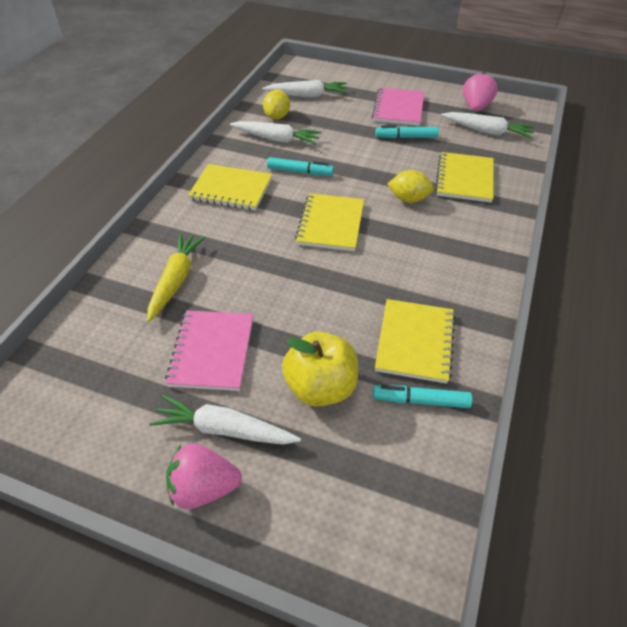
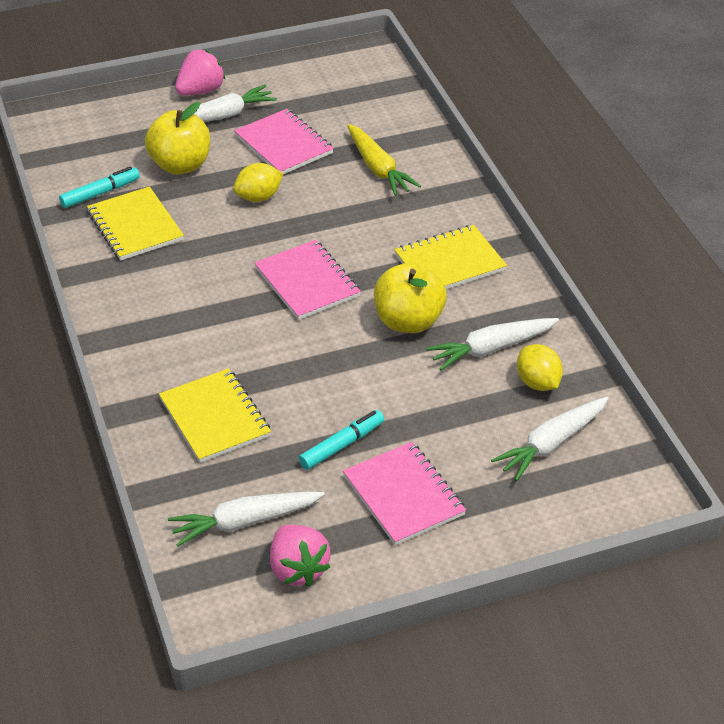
camera: 140 degrees right, 5 degrees down
turquoise marker [267,157,334,176] -> yellow apple [374,262,447,333]
yellow notebook [295,193,364,251] -> pink notebook [254,240,361,320]
yellow lemon [387,170,434,203] -> yellow lemon moved to [233,163,283,202]

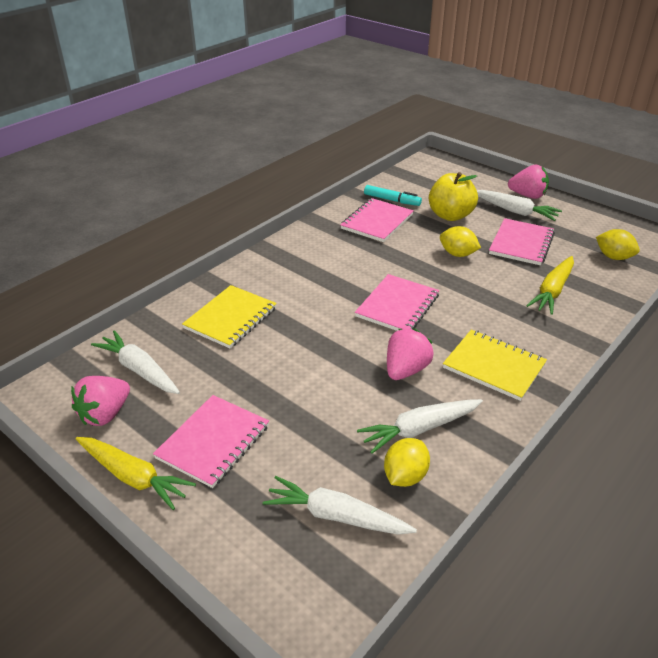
camera: 60 degrees right, 5 degrees down
yellow notebook [87,186,184,261] -> pink notebook [340,198,414,242]
turquoise marker [299,410,384,470] -> none
yellow apple [374,262,447,333] -> pink strawberry [387,329,434,380]
white carrot [426,318,559,370] -> white carrot turned 60 degrees counterclockwise [357,399,483,454]
none -> yellow carrot [76,437,196,510]
none -> yellow lemon [596,229,640,260]

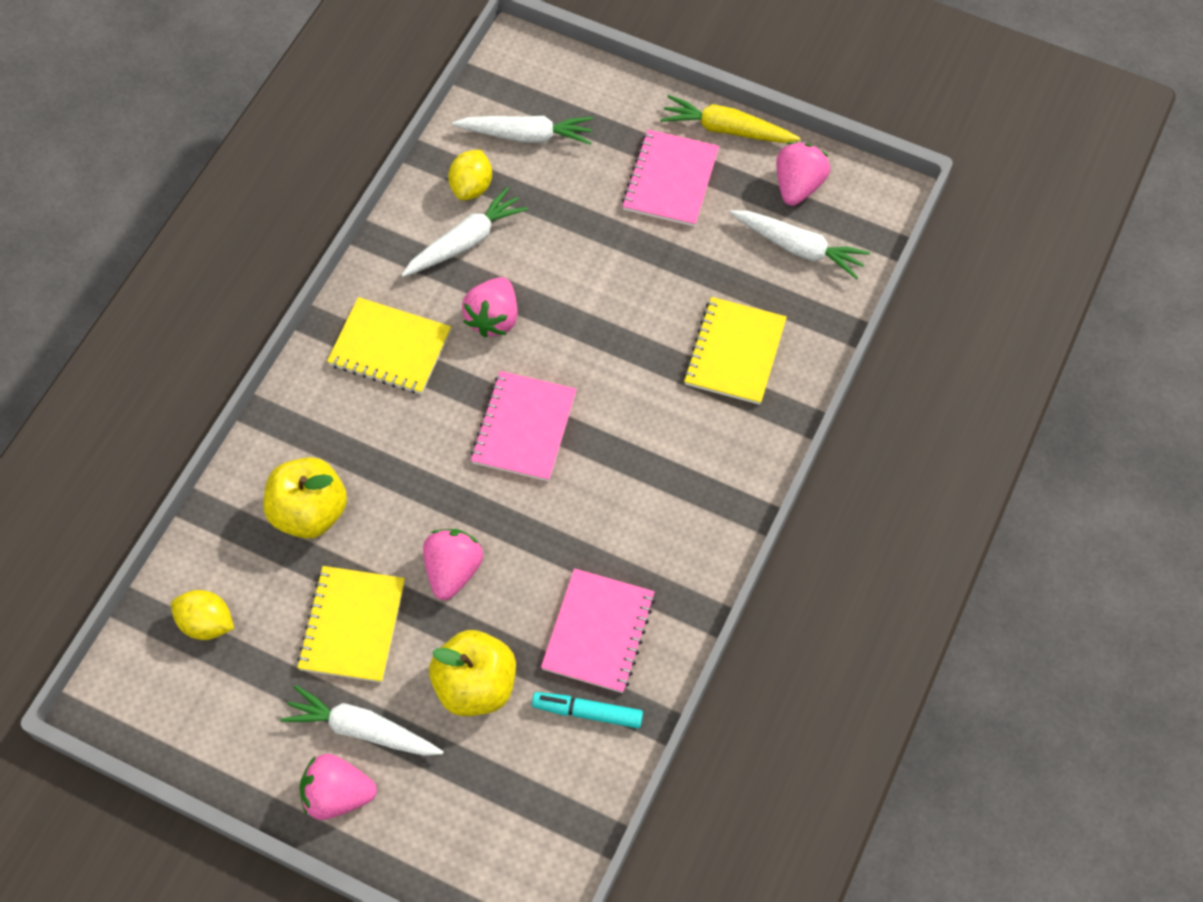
camera: 165 degrees right, 25 degrees up
yellow lemon [440,226,481,257] -> pink strawberry [423,529,483,600]
pink notebook [489,218,555,265] -> yellow notebook [297,566,405,683]
yellow carrot [526,256,574,315] -> yellow apple [263,457,347,539]

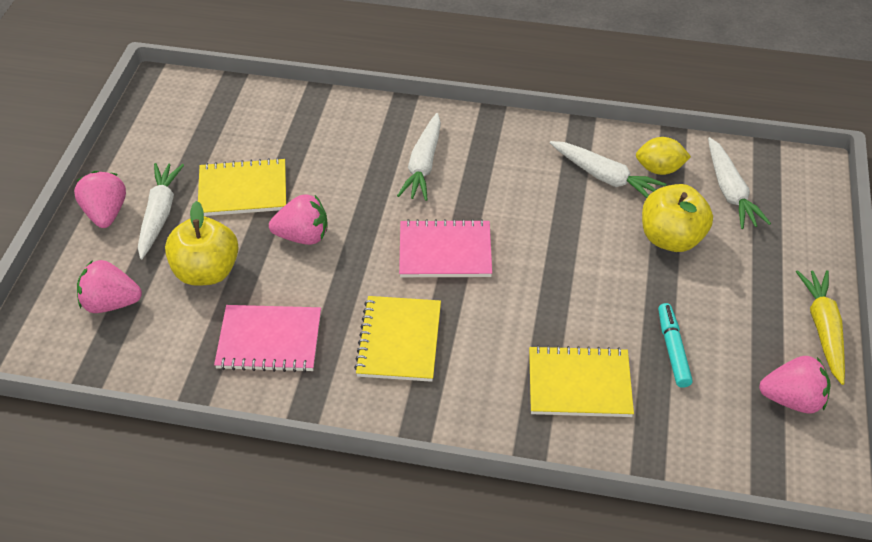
camera: 75 degrees right, 15 degrees down
yellow lemon [171,590,234,640] -> none
yellow apple [263,457,347,539] -> yellow apple moved to [642,184,713,252]
yellow notebook [327,297,451,394] -> yellow notebook moved to [354,296,441,382]
pink strawberry [462,277,518,338] -> pink strawberry moved to [77,260,142,313]
turquoise marker [532,692,643,728] -> turquoise marker moved to [658,303,693,388]
pink notebook [622,129,719,227] -> none
white carrot [730,210,870,279] -> white carrot moved to [397,113,441,201]

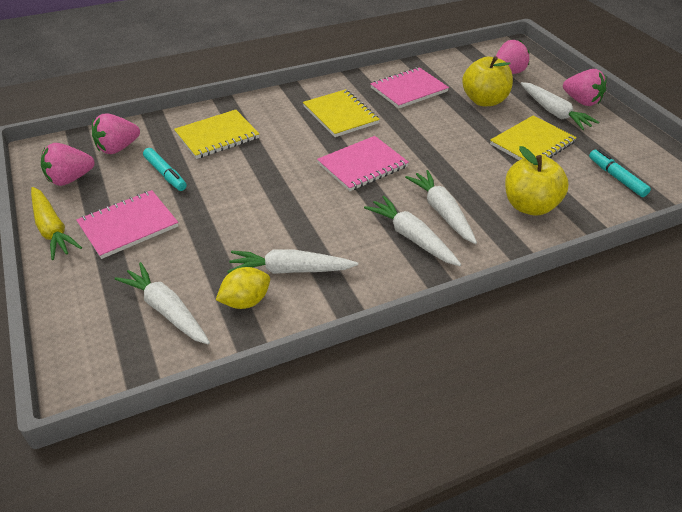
camera: 145 degrees right, 5 degrees down
pink strawberry [269,194,328,245] -> pink strawberry moved to [92,113,140,154]
yellow apple [642,184,713,252] -> yellow apple moved to [505,146,569,215]
none -> pink notebook [76,190,178,259]
none -> white carrot [364,196,461,266]
none -> turquoise marker [589,149,651,197]

